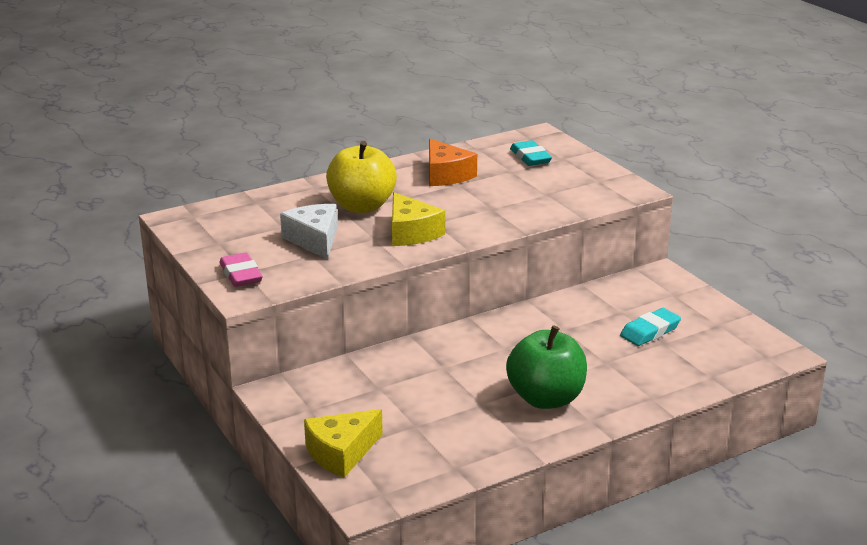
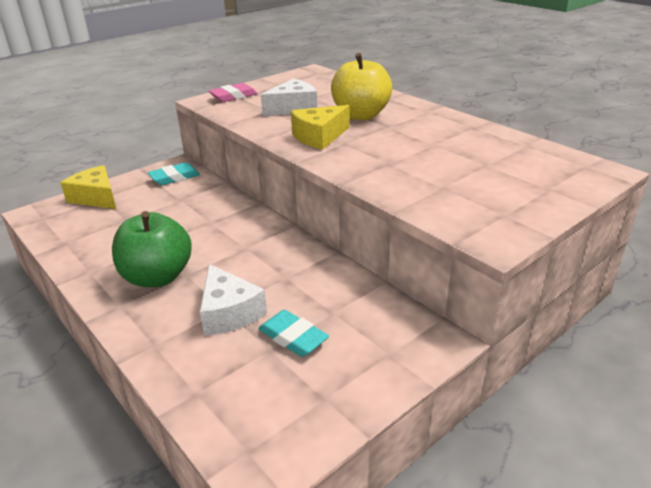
camera: 80 degrees right, 5 degrees up
orange cheese [429,139,477,186] -> none
turquoise eraser [510,140,552,166] -> turquoise eraser moved to [148,162,200,185]
none -> white cheese [200,264,267,336]

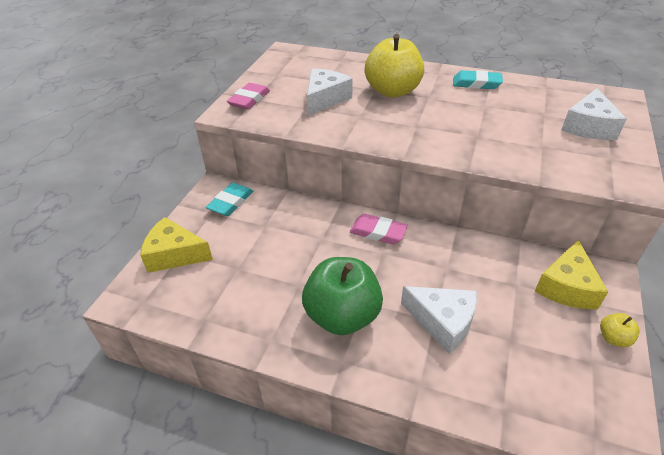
camera: 30 degrees left, 10 degrees up
turquoise eraser [258,310,329,357] -> turquoise eraser moved to [453,70,503,89]
yellow cheese [291,105,350,150] -> yellow cheese moved to [535,240,608,309]
none -> pink eraser [350,214,408,244]
none -> white cheese [561,88,627,140]
none -> yellow apple [600,313,640,347]

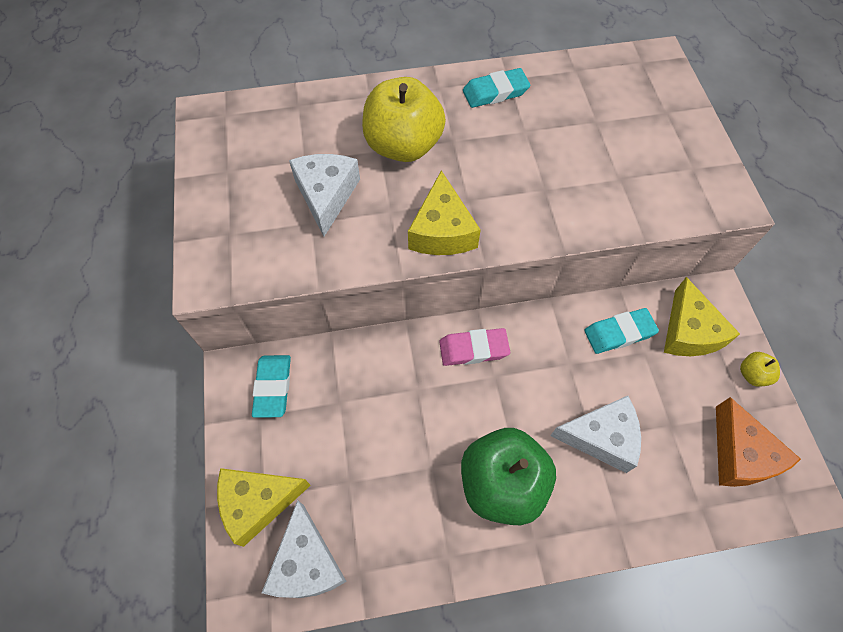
camera: 30 degrees left, 20 degrees up
pink eraser [227,83,270,110] -> none
white cheese [561,88,627,140] -> white cheese moved to [262,500,347,598]
none -> yellow cheese [408,170,481,255]
none -> turquoise eraser [584,308,659,354]
none -> orange cheese [716,397,801,487]

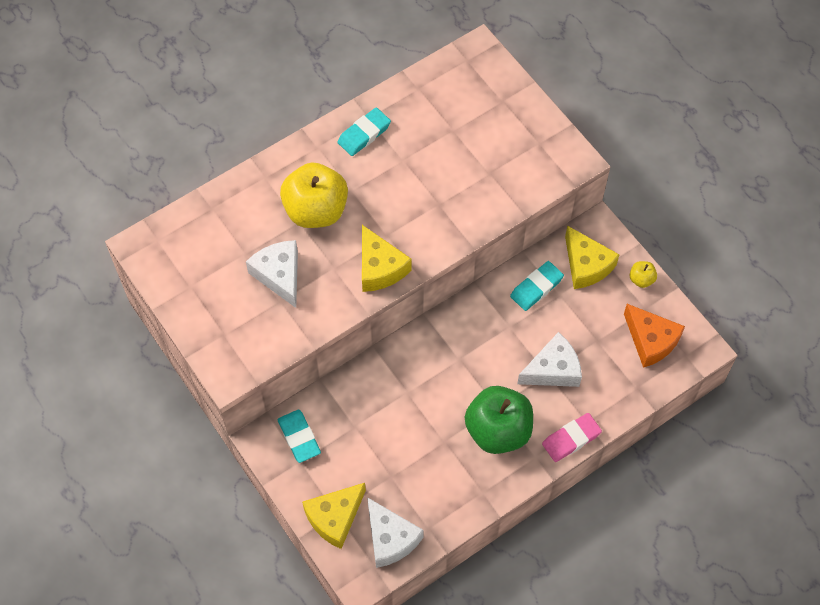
camera: 25 degrees left, 0 degrees up
pink eraser [439,328,510,366] -> pink eraser moved to [542,413,602,462]

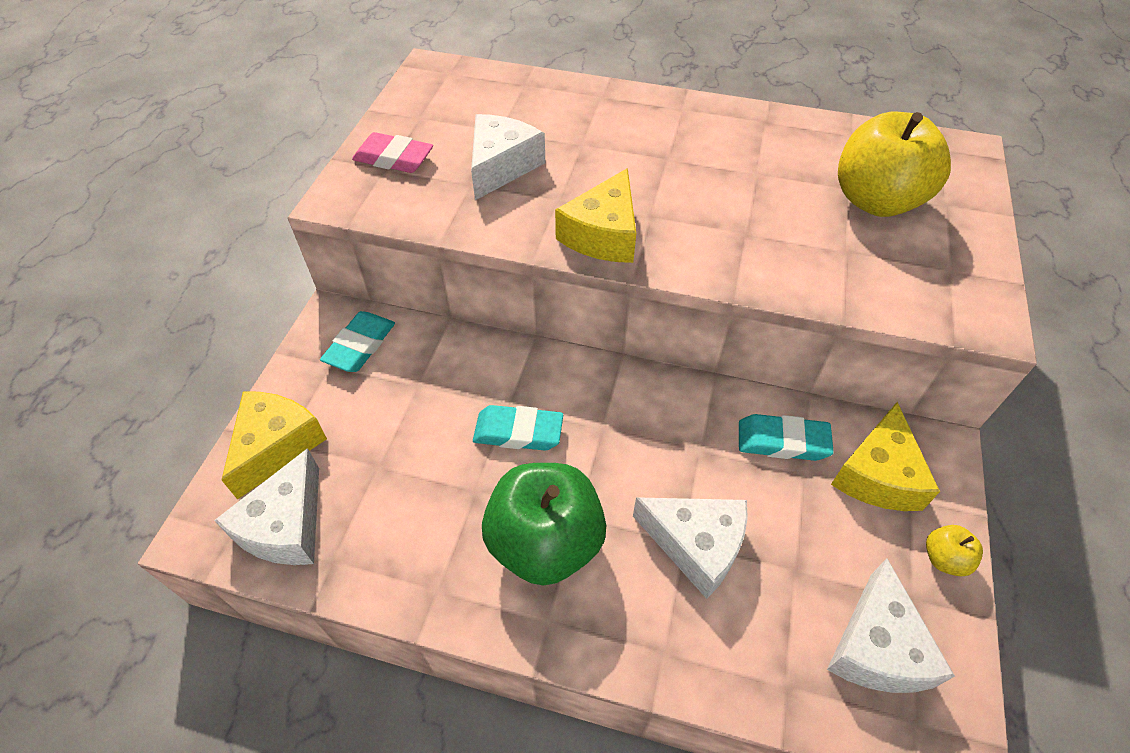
camera: 50 degrees right, 10 degrees down
yellow apple [280,162,348,228] -> yellow apple moved to [838,112,951,217]
yellow cheese [302,483,366,549] -> yellow cheese turned 105 degrees clockwise [222,391,327,499]
turquoise eraser [337,108,391,156] -> turquoise eraser moved to [473,405,563,451]
pink eraser [542,413,602,462] -> pink eraser moved to [352,132,433,173]
orange cheese [624,304,685,368] -> white cheese [827,558,955,693]

